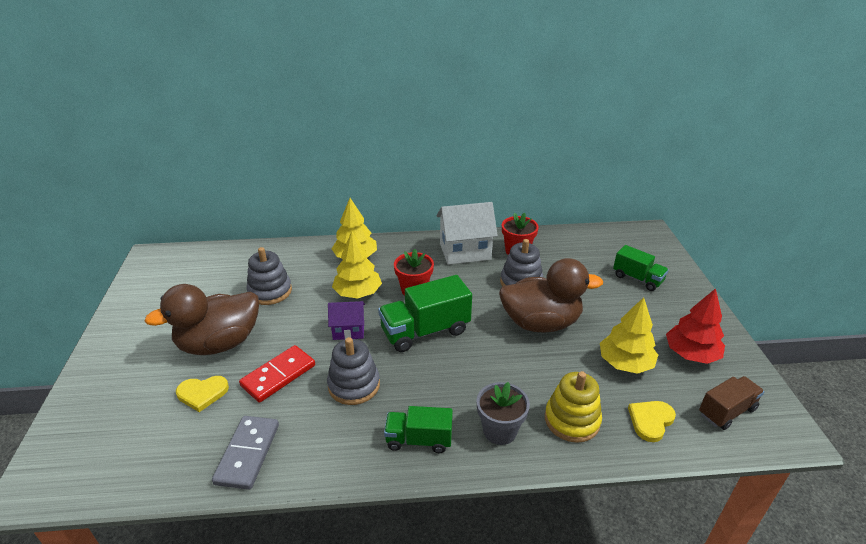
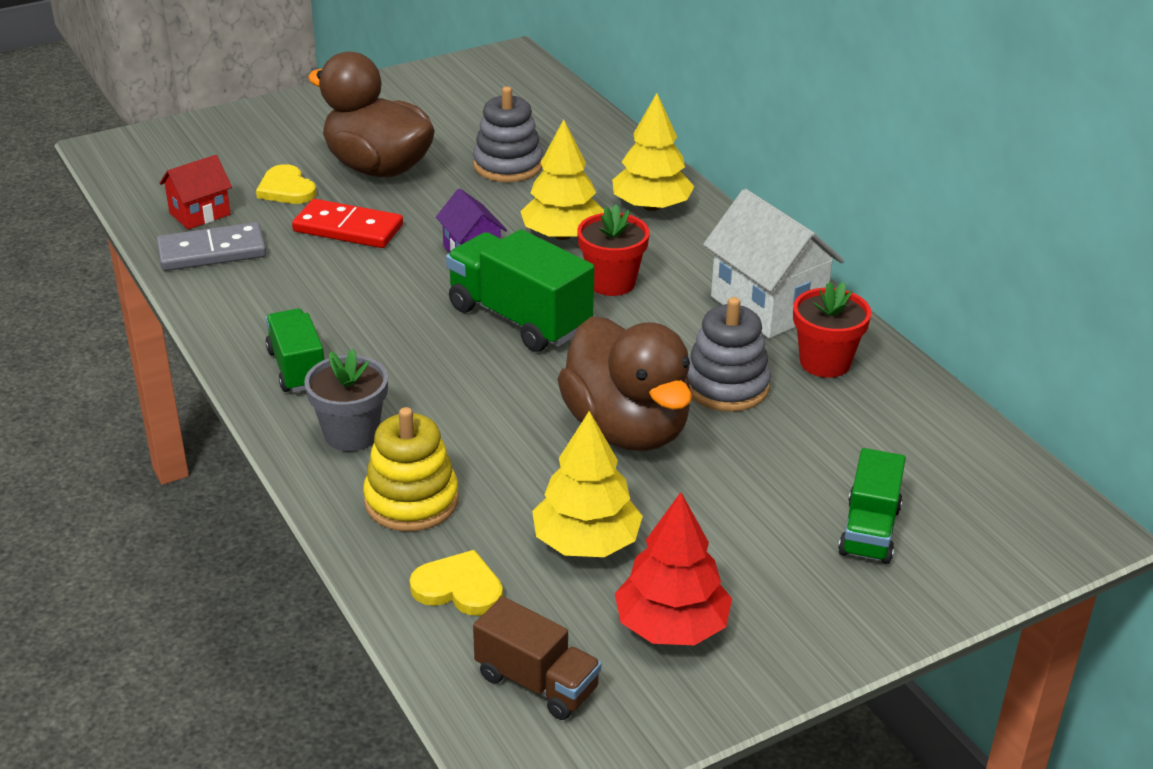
camera: 65 degrees right, 0 degrees up
grey stacking toy [327,337,380,405] -> none
none -> red house [160,155,232,229]

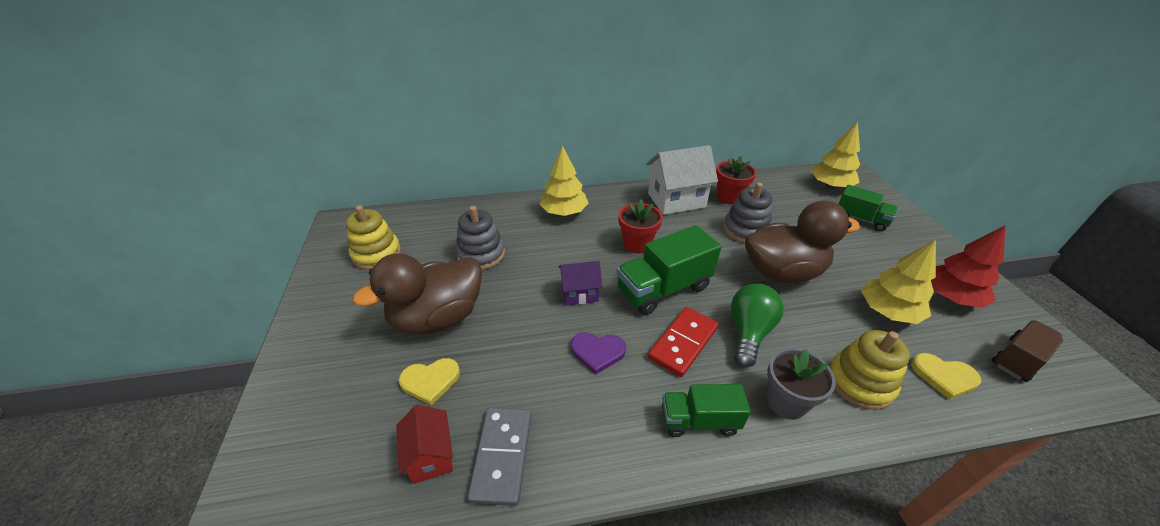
camera: 70 degrees left, 5 degrees up
red domino [292,199,403,248] -> red domino moved to [648,307,718,377]
yellow heart [410,550,503,616] -> yellow heart turned 105 degrees counterclockwise [911,353,981,400]
yellow tree [520,119,604,240] -> yellow tree moved to [811,122,860,188]
none -> yellow stacking toy [346,205,401,270]
none -> purple heart [571,332,626,375]
none -> green light bulb [731,283,784,367]

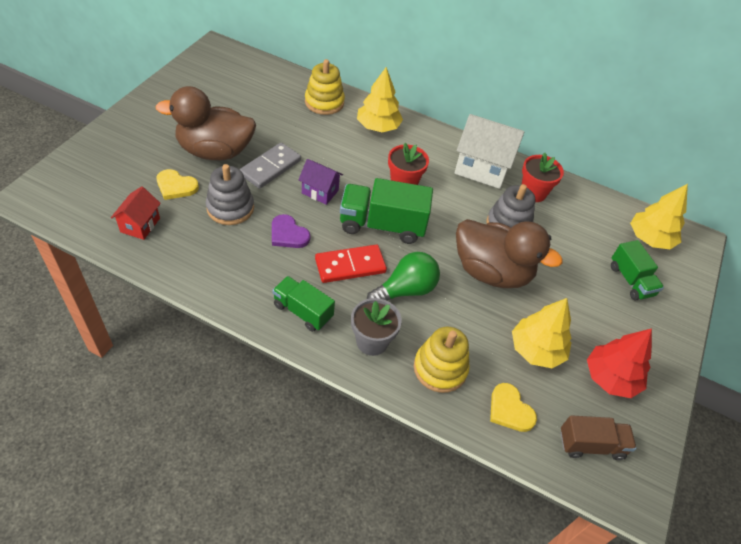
camera: 30 degrees right, 10 degrees up
yellow stacking toy [346,205,401,270] -> yellow stacking toy moved to [305,59,345,115]
grey stacking toy [456,206,505,270] -> grey stacking toy moved to [206,164,254,225]
grey domino [468,407,531,506] -> grey domino moved to [240,143,301,189]

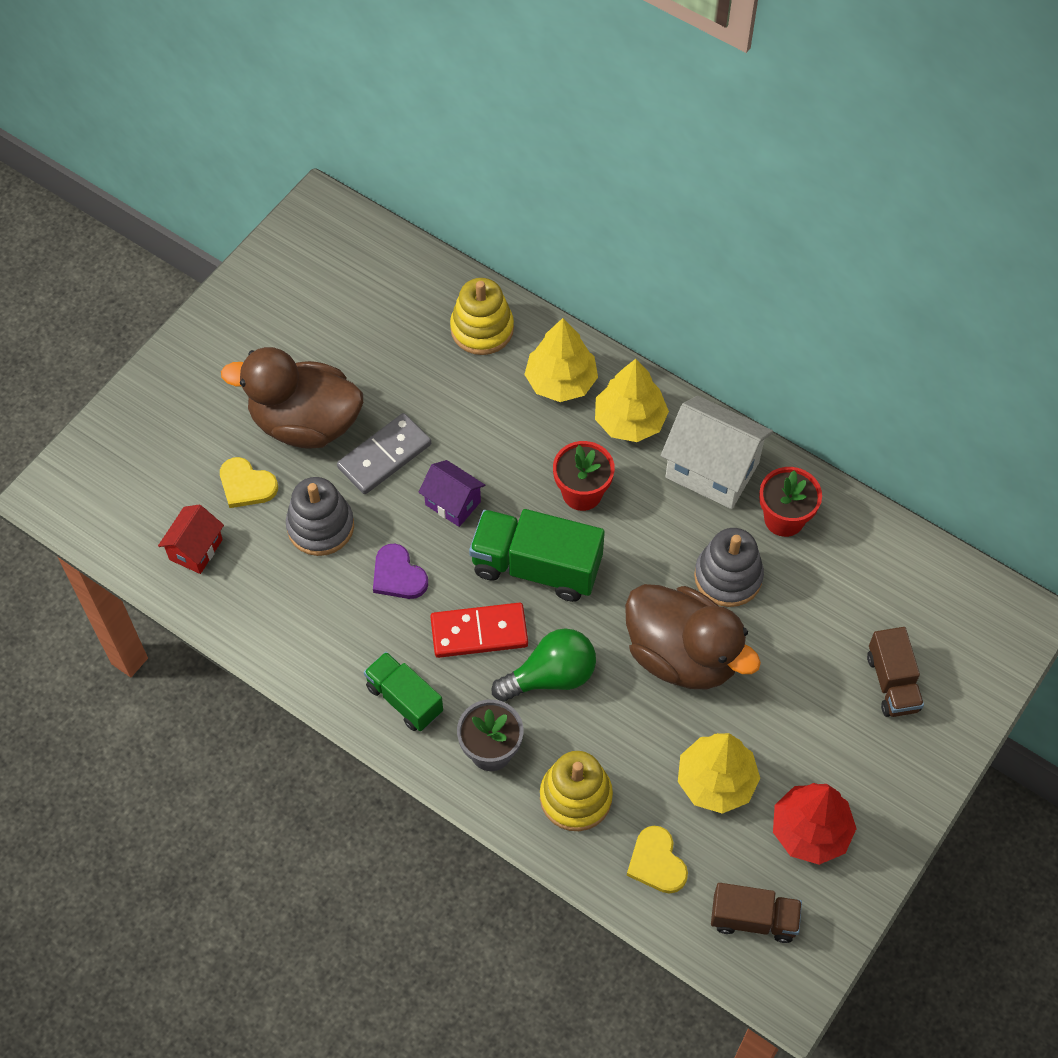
camera: 15 degrees right, 10 degrees up
green truck [611,240,664,300] -> brown truck [867,627,924,717]
yellow tree [630,184,688,249] -> yellow tree moved to [595,359,669,442]

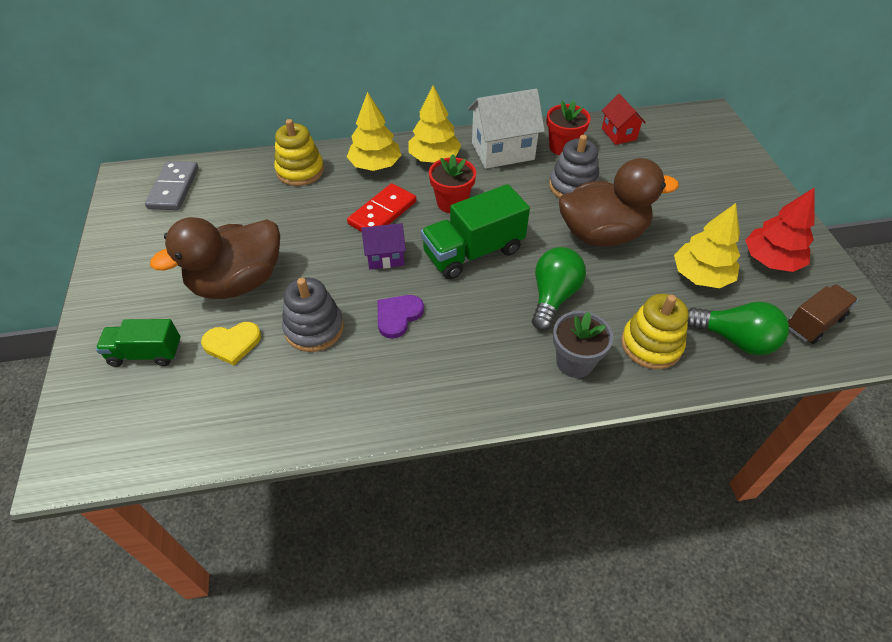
camera: 45 degrees left, 10 degrees down
red house [158,505,224,574] -> red house moved to [602,94,646,145]
grey domino [337,413,431,494] -> grey domino moved to [145,161,199,210]
green truck [364,652,443,731] -> green truck moved to [96,319,181,367]
purple heart [373,544,428,599] -> purple heart turned 120 degrees clockwise [378,295,424,339]
red domino [430,603,528,658] -> red domino moved to [347,183,417,232]
yellow heart [627,826,688,894] -> green light bulb [688,302,789,355]
brown truck [867,627,924,717] -> none

